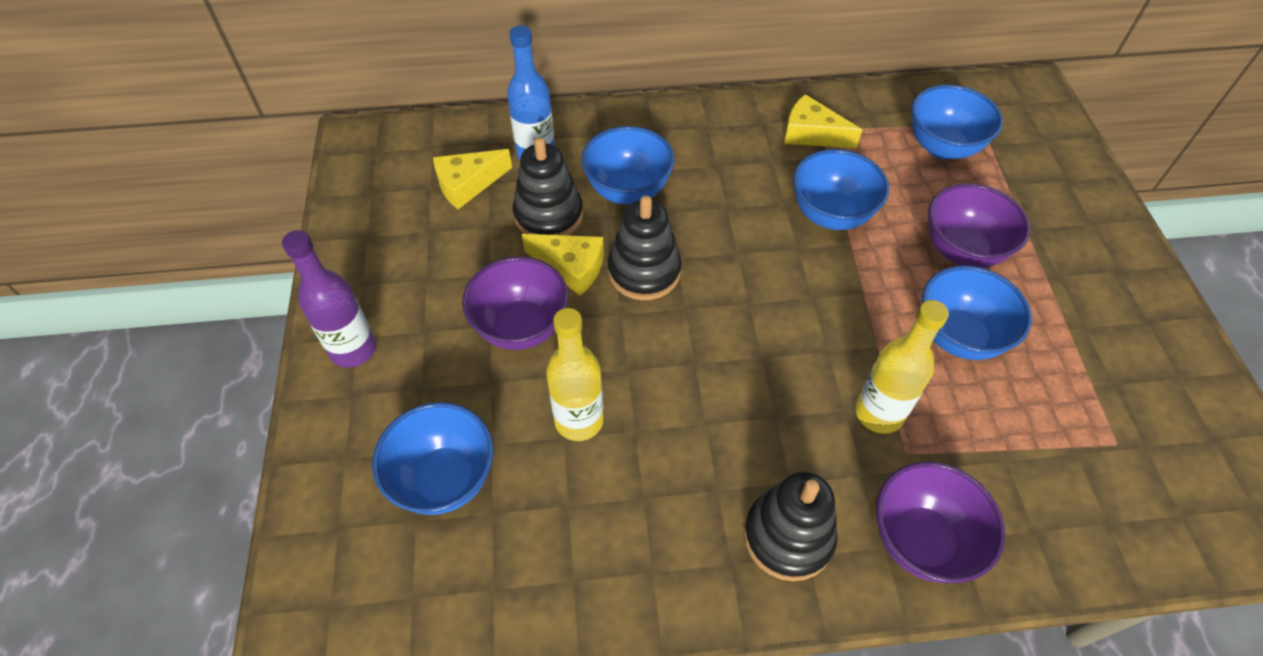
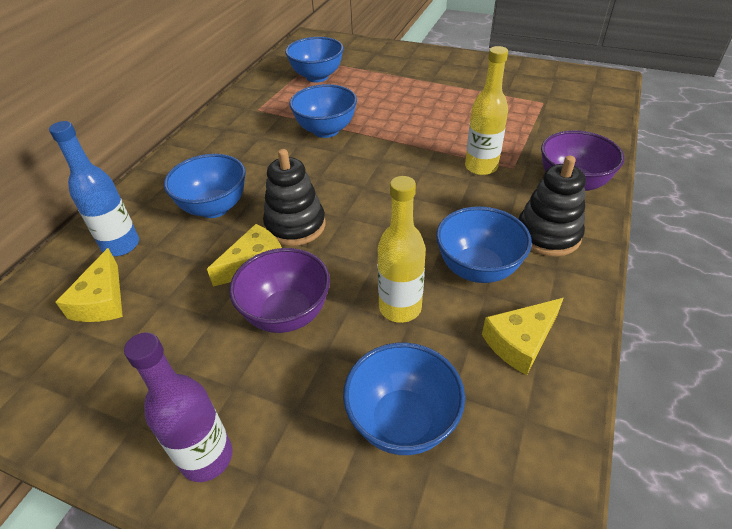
camera: 60 degrees left, 10 degrees down
black stacking toy [513,137,583,236] -> none
yellow cheese [784,94,862,148] -> yellow cheese moved to [482,298,564,375]
blue bowl [922,265,1032,360] -> blue bowl moved to [436,206,532,283]
purple bowl [928,183,1030,268] -> none

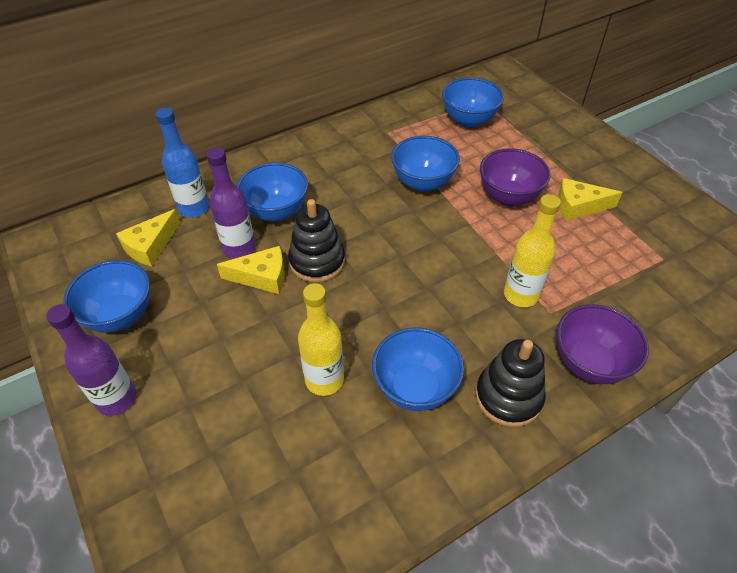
camera: 35 degrees right, 5 degrees up
purple bowl [229,248,330,333] -> purple bowl moved to [480,148,551,206]
blue bowl [343,343,465,455] -> blue bowl moved to [63,260,150,333]
yellow cheese [482,298,564,375] -> yellow cheese moved to [558,178,623,221]
none -> purple bottle [206,147,255,259]

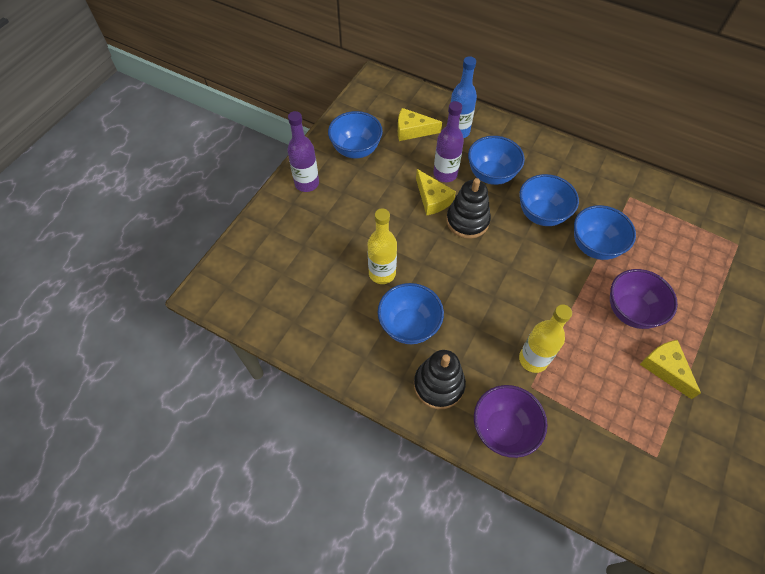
camera: 60 degrees right, 10 degrees up
blue bowl [442,77,504,128] -> blue bowl moved to [519,174,579,226]

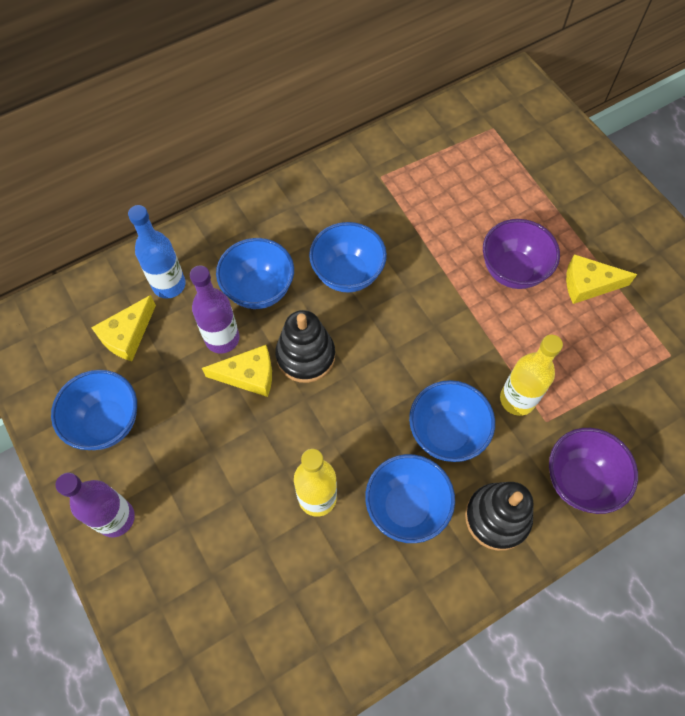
camera: 60 degrees left, 5 degrees up
blue bowl [574,205,636,260] -> blue bowl moved to [409,380,495,462]

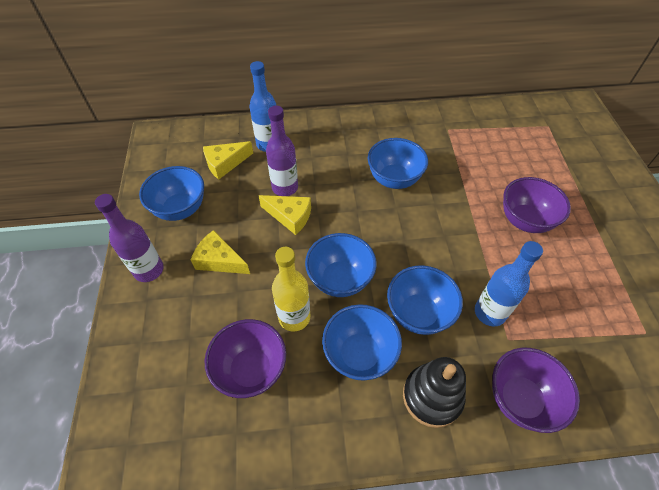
camera: 25 degrees right, 10 degrees down
blue bowl [216,238,294,309] -> blue bowl moved to [305,233,377,297]
black stacking toy [275,310,335,383] -> none
yellow bottle [500,334,563,416] -> blue bottle [475,241,543,326]
yellow cheese [566,254,637,304] -> yellow cheese moved to [190,230,250,274]
none -> purple bowl [205,319,286,398]

